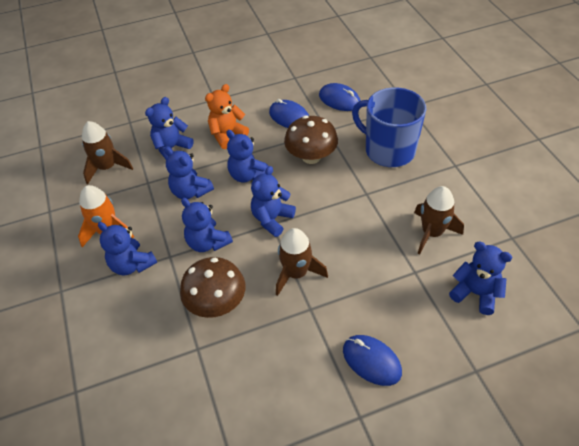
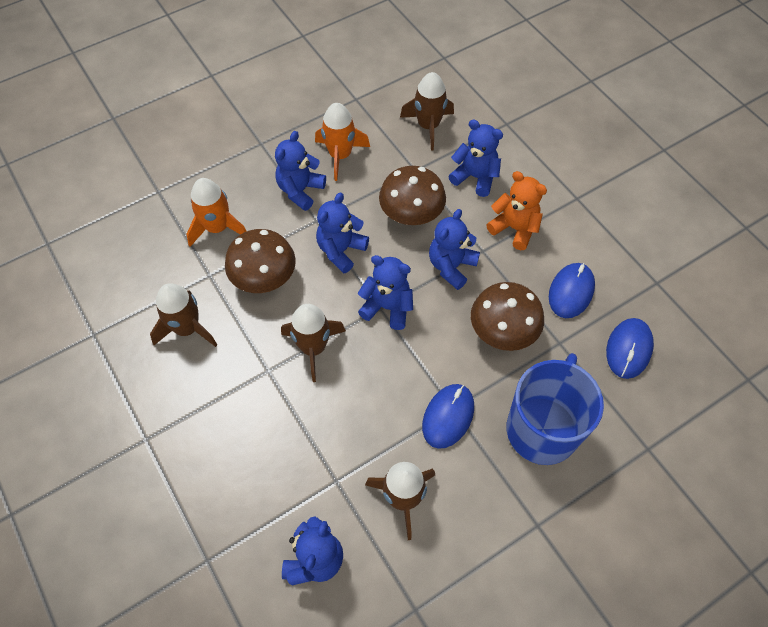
camera: 75 degrees right, 10 degrees up
blue teddy bear [164,147,214,199] -> brown mushroom [379,166,446,225]
blue mouse [343,335,402,386] -> blue mouse moved to [422,384,474,449]
none -> brown rocket [150,283,217,347]
none -> orange rocket [186,178,247,247]

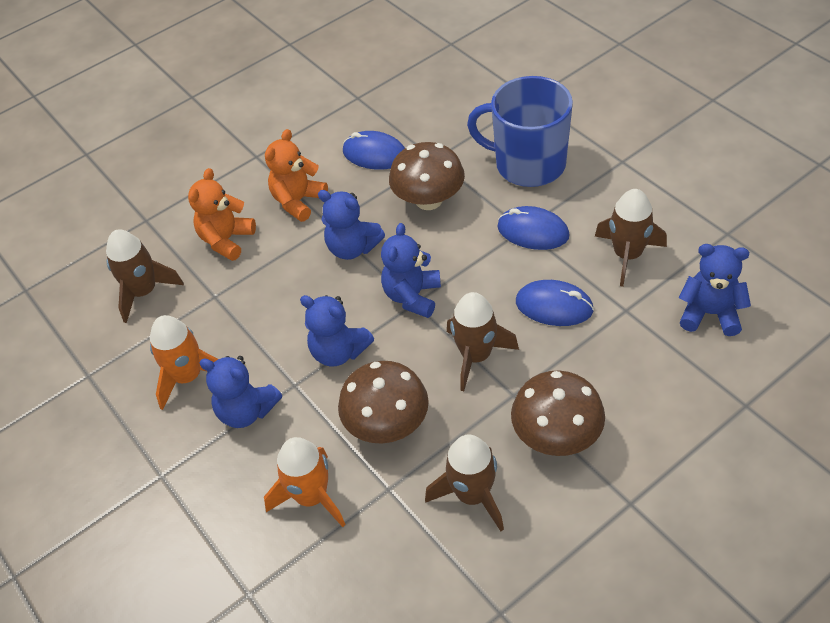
camera: 90 degrees left, 10 degrees down
brown mushroom [379,166,446,225] -> brown mushroom moved to [511,371,605,456]
blue teddy bear [448,119,503,197] -> orange teddy bear [188,168,256,261]
blue mouse [606,318,654,379] -> blue mouse moved to [516,280,594,326]

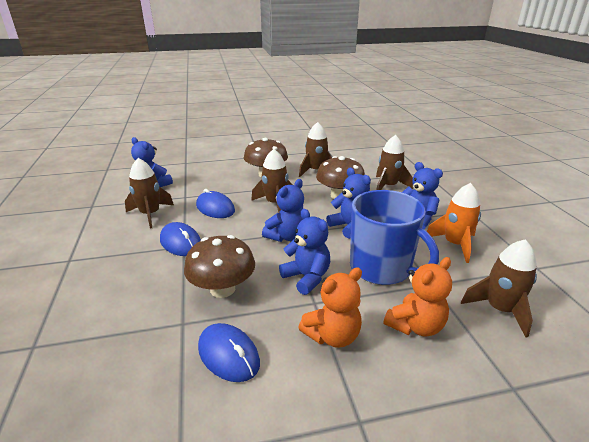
camera: 160 degrees left, 20 degrees down
orange rocket [264,437,346,527] -> brown rocket [376,135,413,190]
blue mug [467,76,573,187] -> blue mug moved to [350,190,439,285]

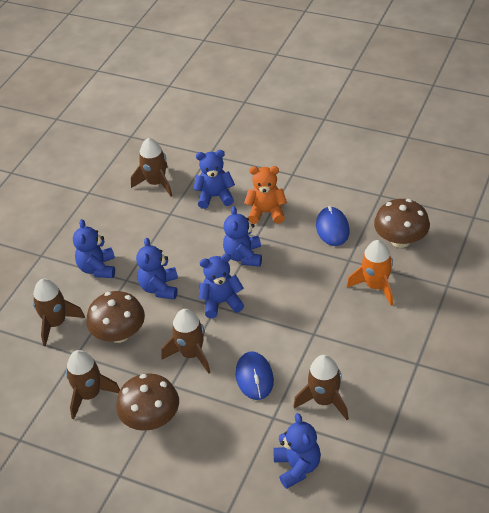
camera: 140 degrees left, 15 degrees up
blue mouse [160,222,201,256] -> none
brown mushroom [184,235,255,298] -> brown mushroom moved to [374,199,430,248]
blue mug [350,190,439,285] -> none
orange teddy bear [383,257,452,336] -> blue teddy bear [193,150,235,209]
orange rocket [427,183,481,263] -> orange rocket moved to [347,240,393,306]

